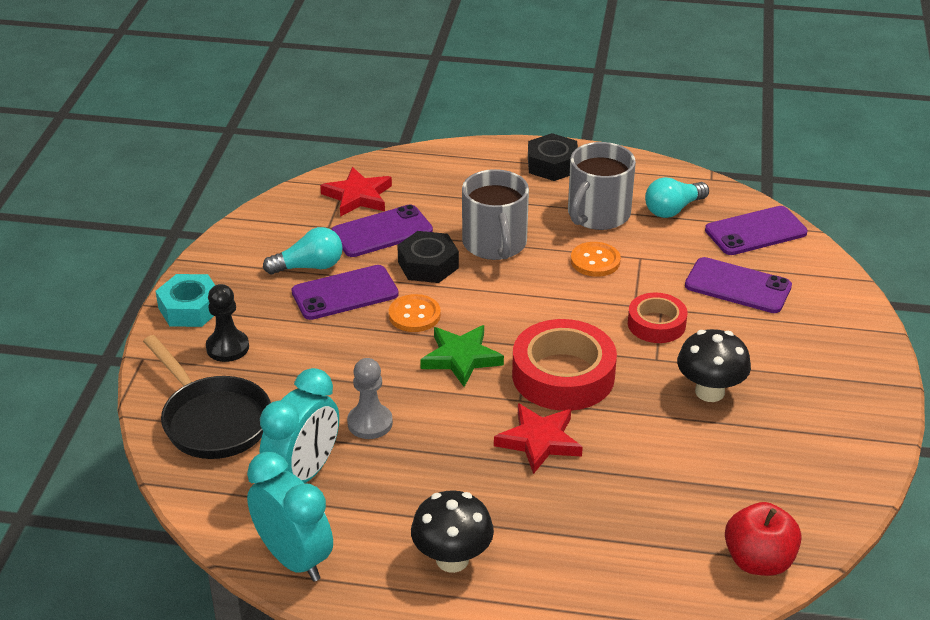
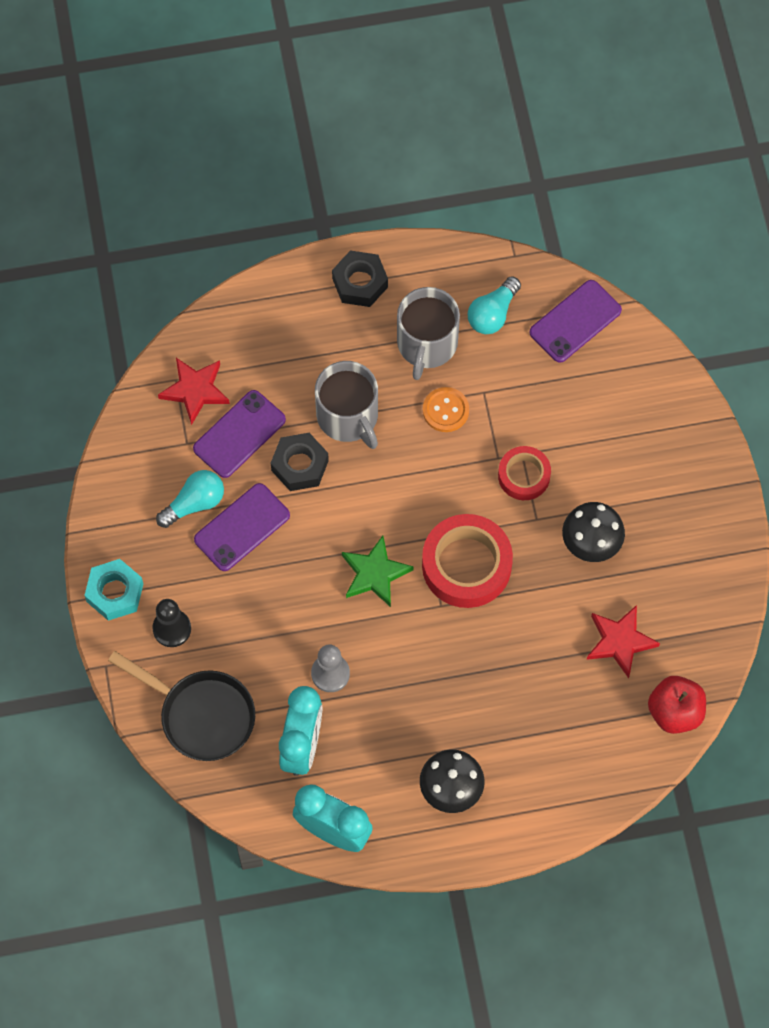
camera: 20 degrees left, 30 degrees up
orange button [389,294,441,332] -> none
red star [494,403,583,474] -> red star moved to [587,605,660,678]
purple phone [685,257,792,313] -> none

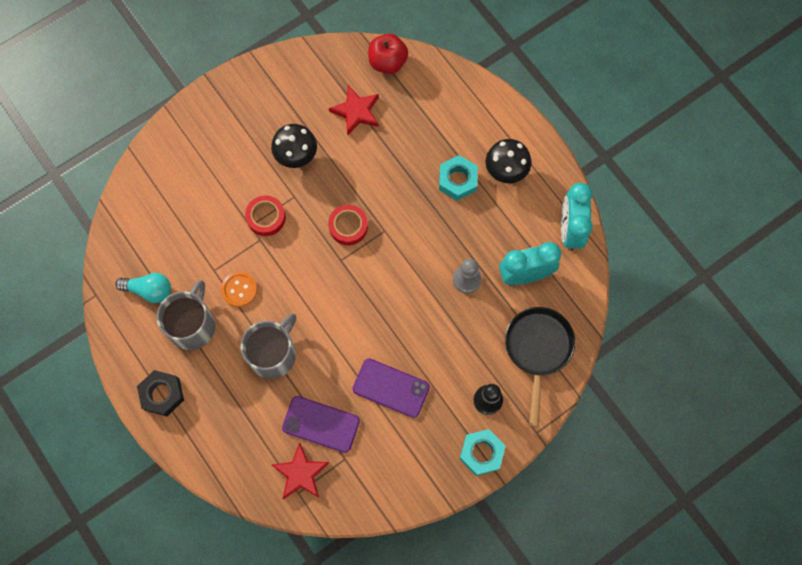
camera: 115 degrees left, 5 degrees up
turquoise light bulb [156,470,224,528] -> none
black nut [271,433,329,491] -> none
green star [342,536,414,607] -> none
grey mug [397,287,460,380] -> grey mug turned 60 degrees counterclockwise [157,280,215,350]
red tape [422,514,513,608] -> red tape [328,205,368,245], size x0.59
purple phone [529,280,622,363] -> none
none -> turquoise nut [439,155,478,201]

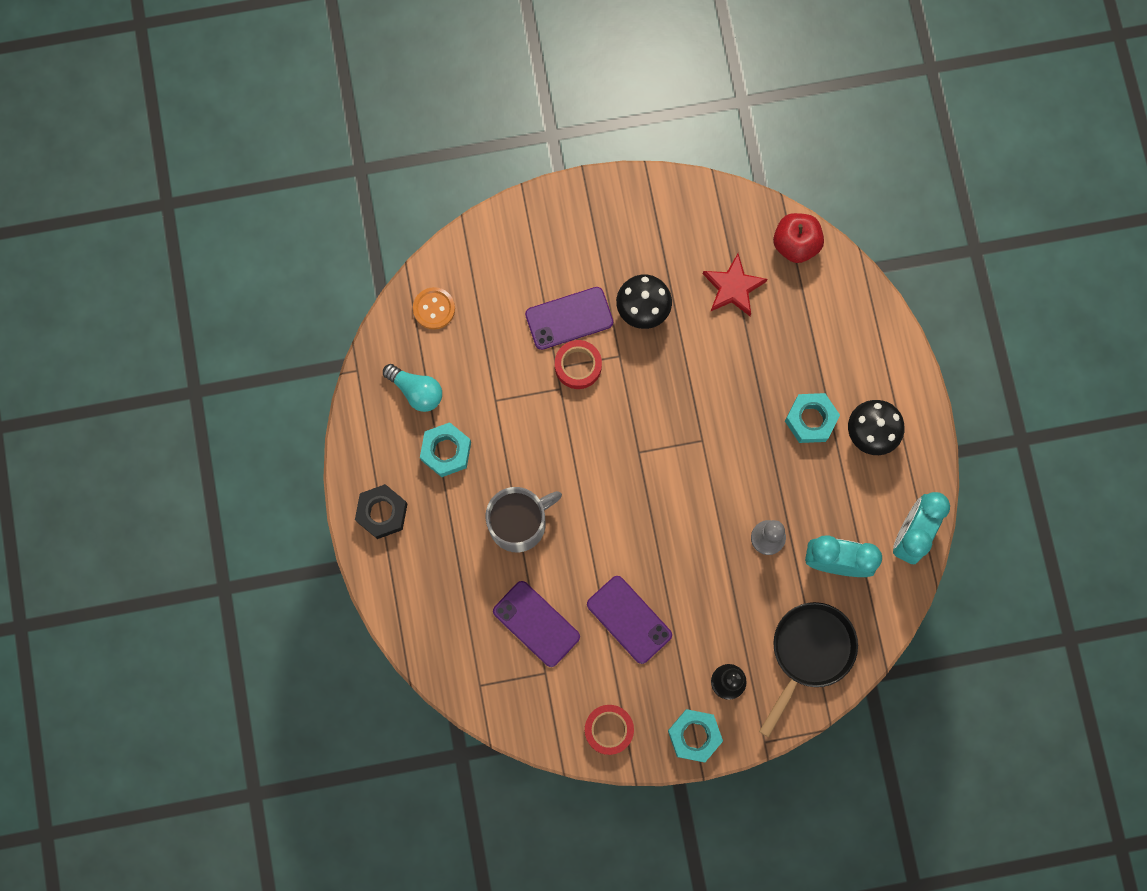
camera: 25 degrees right, 5 degrees up
grey mug [157,280,215,350] -> turquoise nut [420,422,471,477]
orange button [221,271,257,307] -> orange button moved to [413,287,455,329]
red star [272,442,329,500] -> none
red tape [328,205,368,245] -> red tape moved to [585,705,634,755]
none -> purple phone [525,287,613,350]

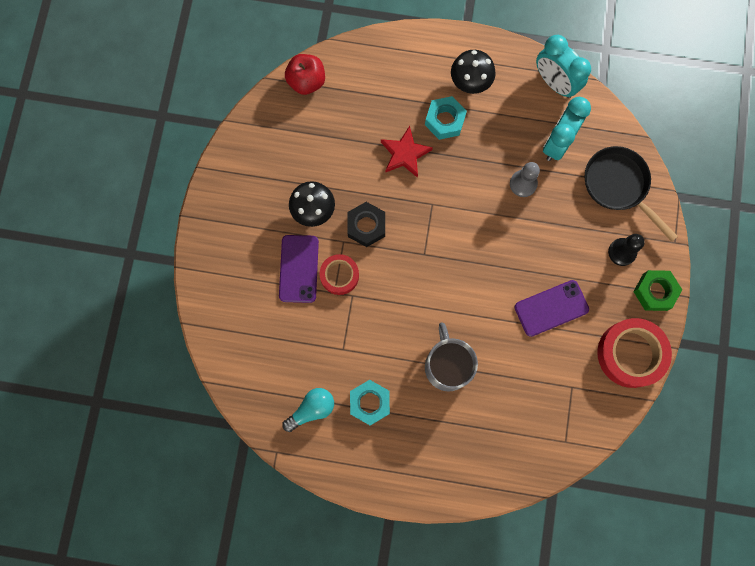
camera: 70 degrees left, 0 degrees up
black nut [355,484,407,539] -> black nut moved to [347,202,385,247]
orange button [413,287,455,329] -> none
purple phone [493,581,580,667] -> none
red tape [585,705,634,755] -> red tape [597,318,672,388], size x1.70
turquoise nut [668,709,723,762] -> green nut [633,270,682,311]
red star [703,254,768,316] -> red star moved to [381,126,433,178]

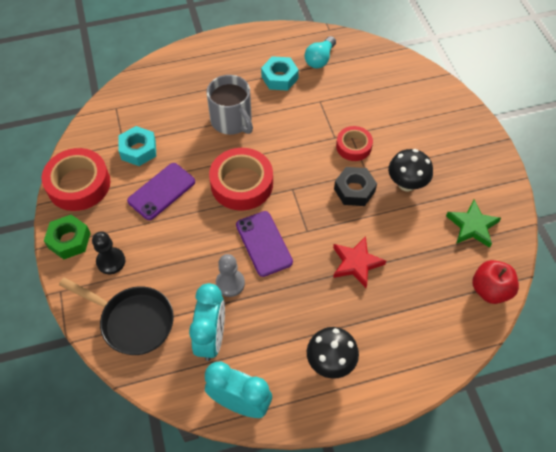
camera: 155 degrees right, 20 degrees down
purple phone [279,235,319,303] -> purple phone moved to [236,211,293,277]
turquoise nut [425,96,467,140] -> turquoise nut moved to [118,126,156,166]
none -> red tape [209,148,273,211]
none -> green star [446,200,501,248]

